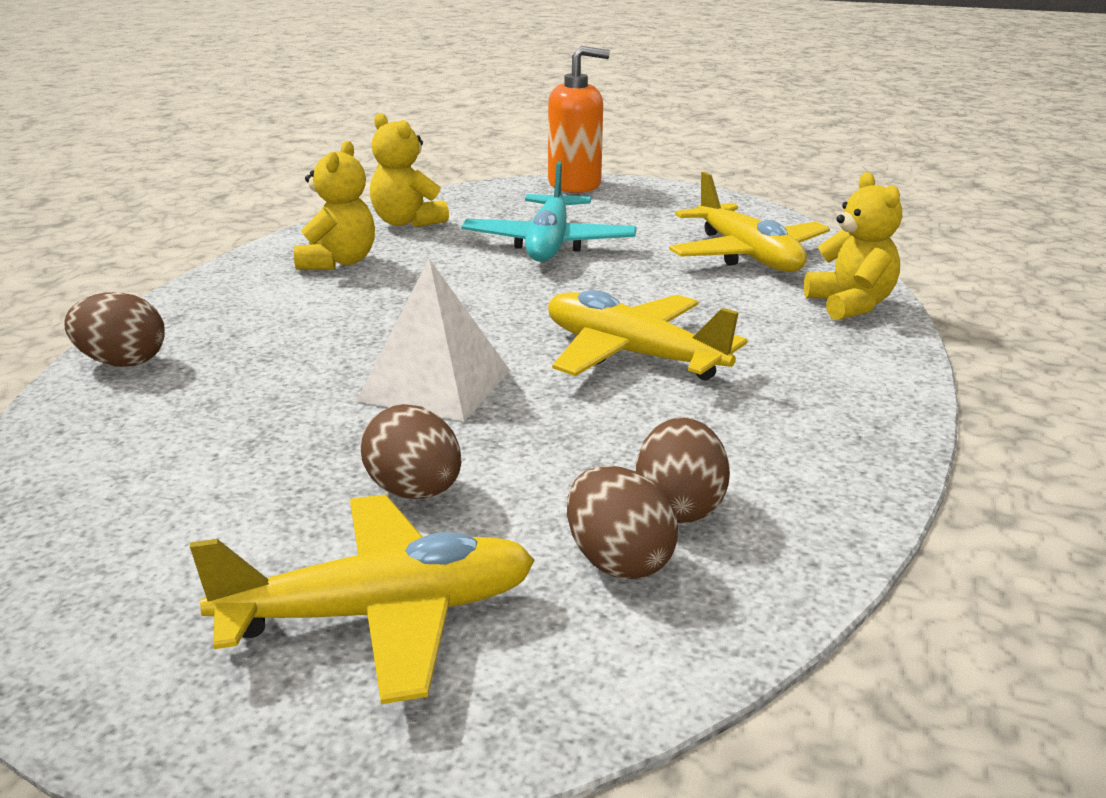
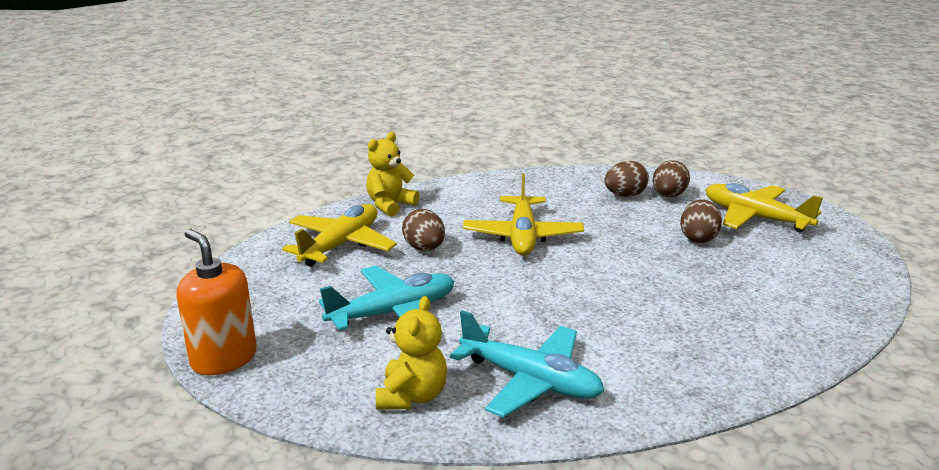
camera: 125 degrees left, 0 degrees up
brown egg [64,292,165,367] -> brown egg moved to [402,209,445,251]
yellow teddy bear [294,141,375,270] -> turquoise plane [450,310,605,418]
white pyramid [356,259,510,421] -> none

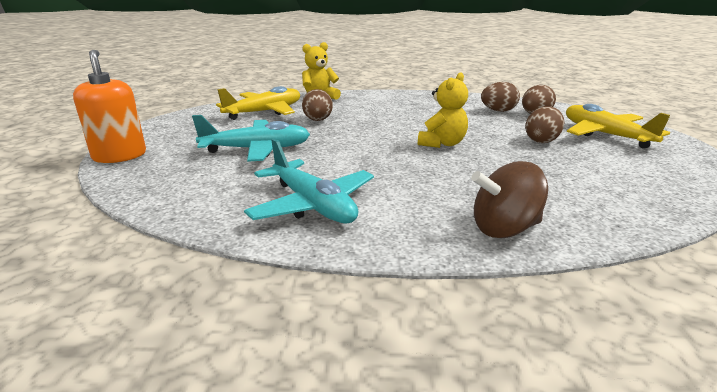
camera: 20 degrees right, 0 degrees up
yellow teddy bear [376,296,447,410] -> yellow teddy bear moved to [418,72,468,148]
yellow plane [463,173,584,255] -> none
none -> brown spinning top [471,161,548,238]

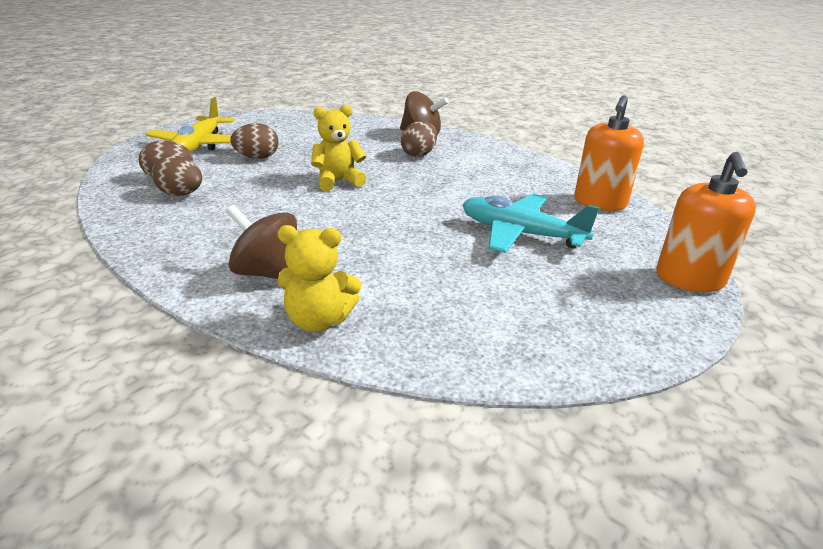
camera: 145 degrees left, 5 degrees up
yellow plane [216,86,300,120] -> none
turquoise plane [244,139,374,224] -> none
brown egg [302,89,333,121] -> brown egg moved to [401,121,437,157]
none -> brown spinning top [226,205,297,279]
none -> orange soap dispenser [574,95,644,211]

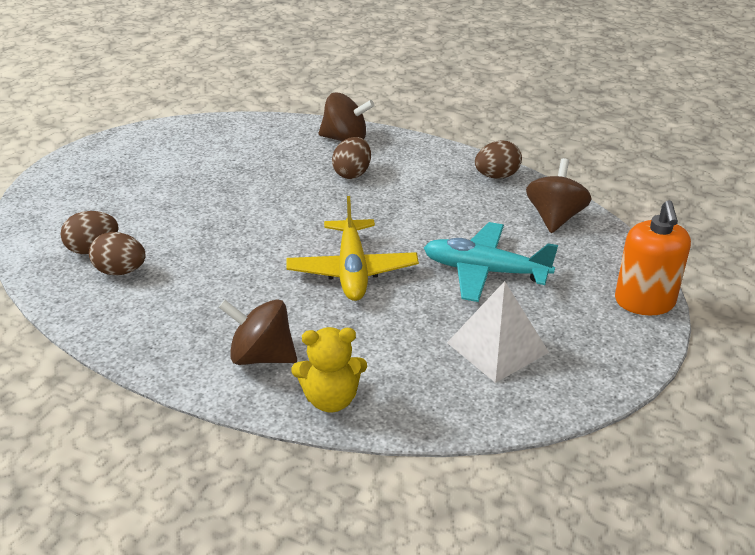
camera: 10 degrees left, 5 degrees up
yellow plane [145,97,235,152] -> yellow plane moved to [286,196,419,301]
brown egg [230,123,279,159] -> brown egg moved to [475,140,522,179]
yellow teddy bear [311,104,366,191] -> none
orange soap dispenser [574,95,644,211] -> brown spinning top [526,158,592,233]
none -> white pyramid [447,281,549,383]

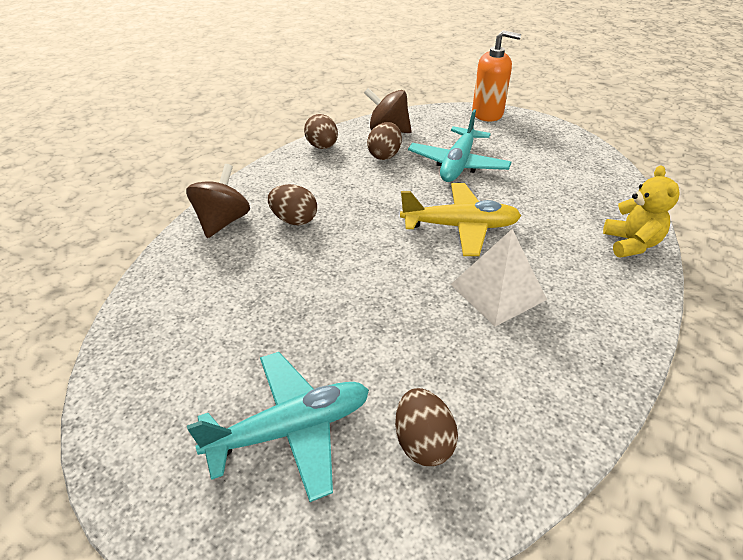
camera: 85 degrees left, 5 degrees up
brown egg [89,232,146,275] -> brown egg moved to [367,122,402,160]
brown spinning top [219,299,297,365] -> none
white pyramid [447,281,549,383] -> white pyramid moved to [450,229,547,327]
none -> turquoise plane [187,352,369,502]

